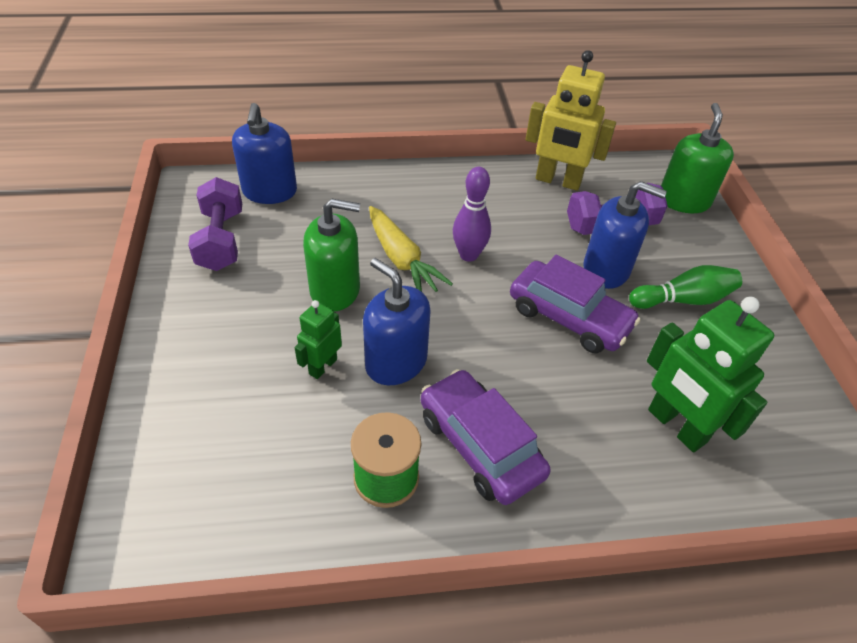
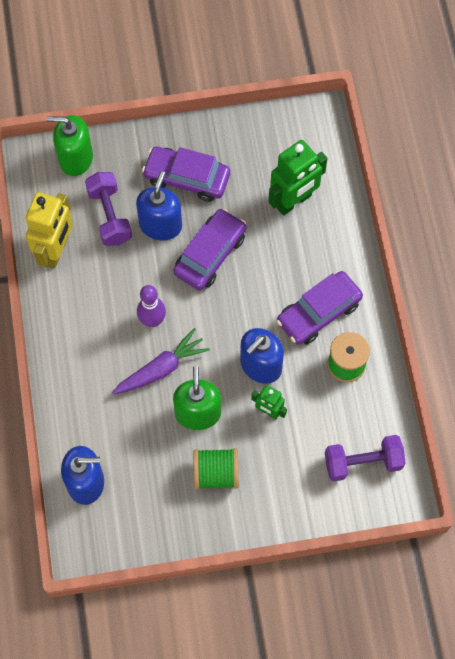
camera: 90 degrees left, 20 degrees up
purple dumbbell [188,177,242,271] -> purple dumbbell moved to [325,435,406,482]
yellow carrot [369,206,453,292] -> purple carrot [112,328,210,394]
green bowling pin [629,265,742,309] -> purple car [142,146,230,202]
none -> green spool [194,448,239,490]

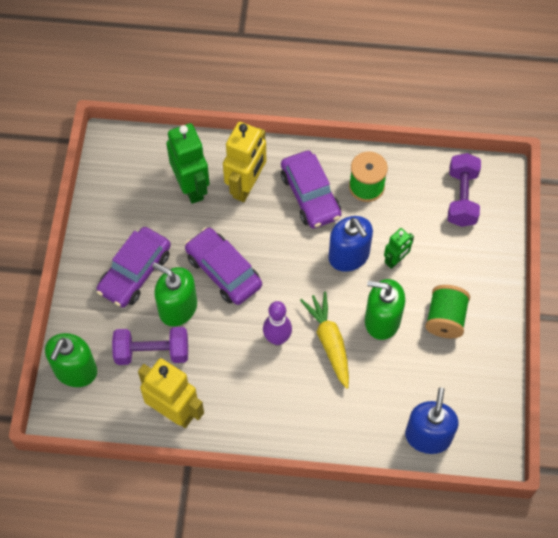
camera: 75 degrees left, 5 degrees down
purple carrot [112,328,210,394] -> yellow carrot [300,291,349,389]
blue soap dispenser [136,171,182,240] -> green soap dispenser [152,262,197,326]
none -> yellow robot [223,122,266,202]

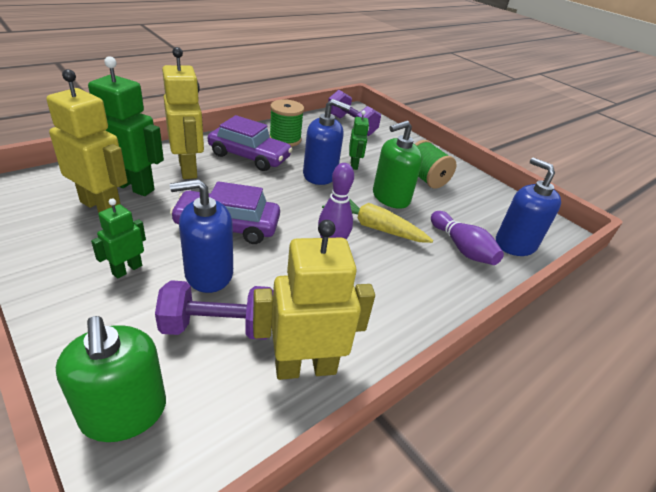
camera: 50 degrees left, 25 degrees down
purple car [97,227,171,308] -> green robot [91,198,146,279]
purple dumbbell [112,327,188,365] -> purple dumbbell turned 45 degrees clockwise [155,280,273,340]
green soap dispenser [152,262,197,326] -> blue soap dispenser [170,179,233,293]
none -> yellow robot [46,69,128,213]
none -> purple bowling pin [431,211,504,265]

